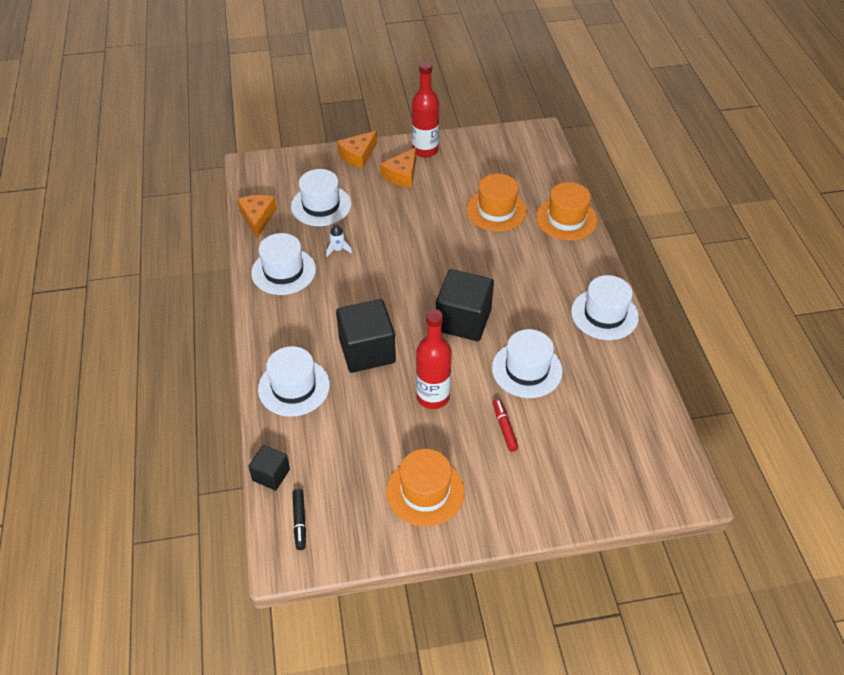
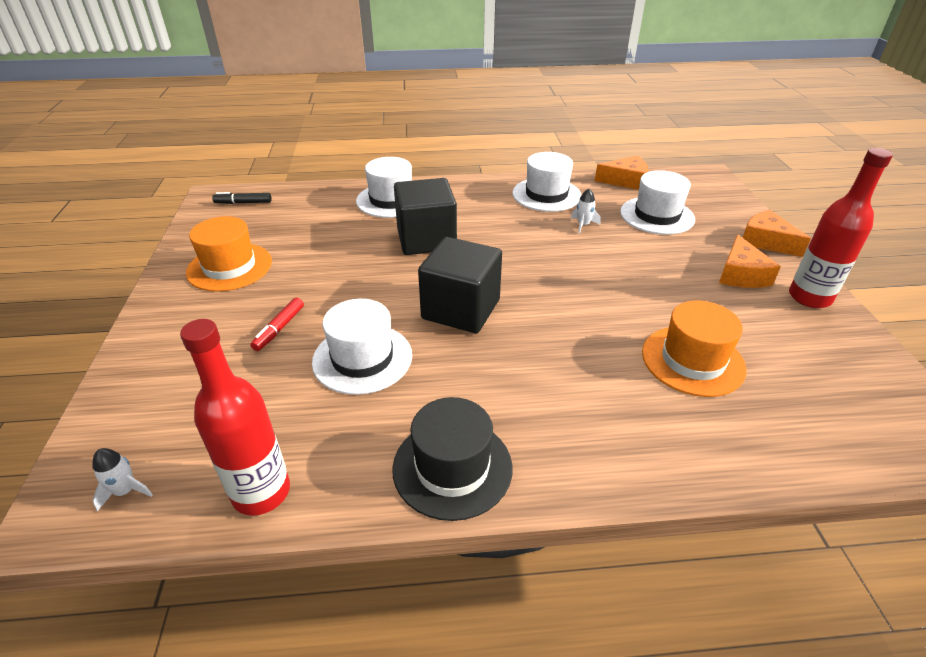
camera: 95 degrees right, 10 degrees down
black cube [248,445,290,490] -> none
orange cheese [380,147,416,188] -> orange cheese turned 120 degrees counterclockwise [719,234,781,288]
red bottle [416,309,452,409] -> red bottle moved to [180,319,290,516]
red marker [493,399,519,452] -> red marker turned 120 degrees clockwise [250,298,304,351]
orange hat [536,182,597,240] -> none
white hat [571,275,639,340] -> black hat [392,397,513,521]
none -> white rocket [92,448,153,512]

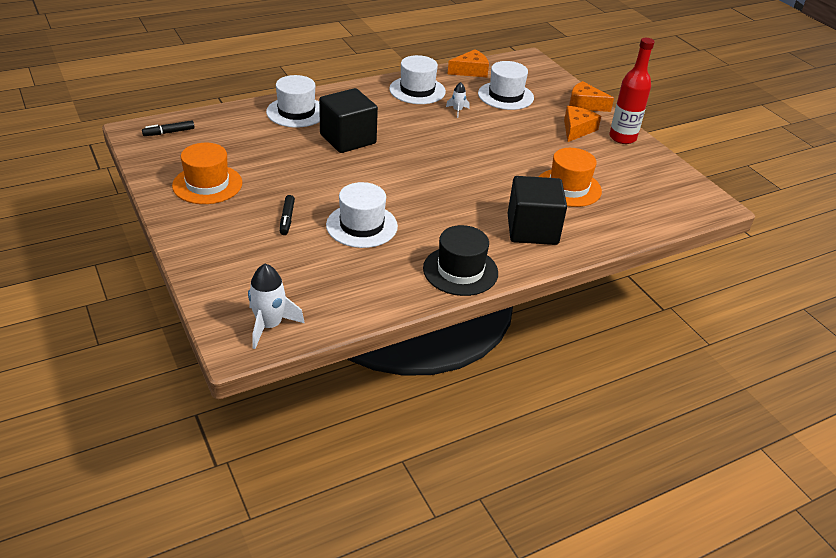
camera: 25 degrees left, 0 degrees up
white rocket [92,448,153,512] -> white rocket [248,264,305,349], size x1.79
red bottle [180,319,290,516] -> none
red marker [250,298,304,351] -> black marker [280,195,295,235]
black cube [418,237,502,333] -> black cube moved to [507,176,567,245]
orange cheese [719,234,781,288] -> orange cheese turned 135 degrees counterclockwise [564,106,601,142]

